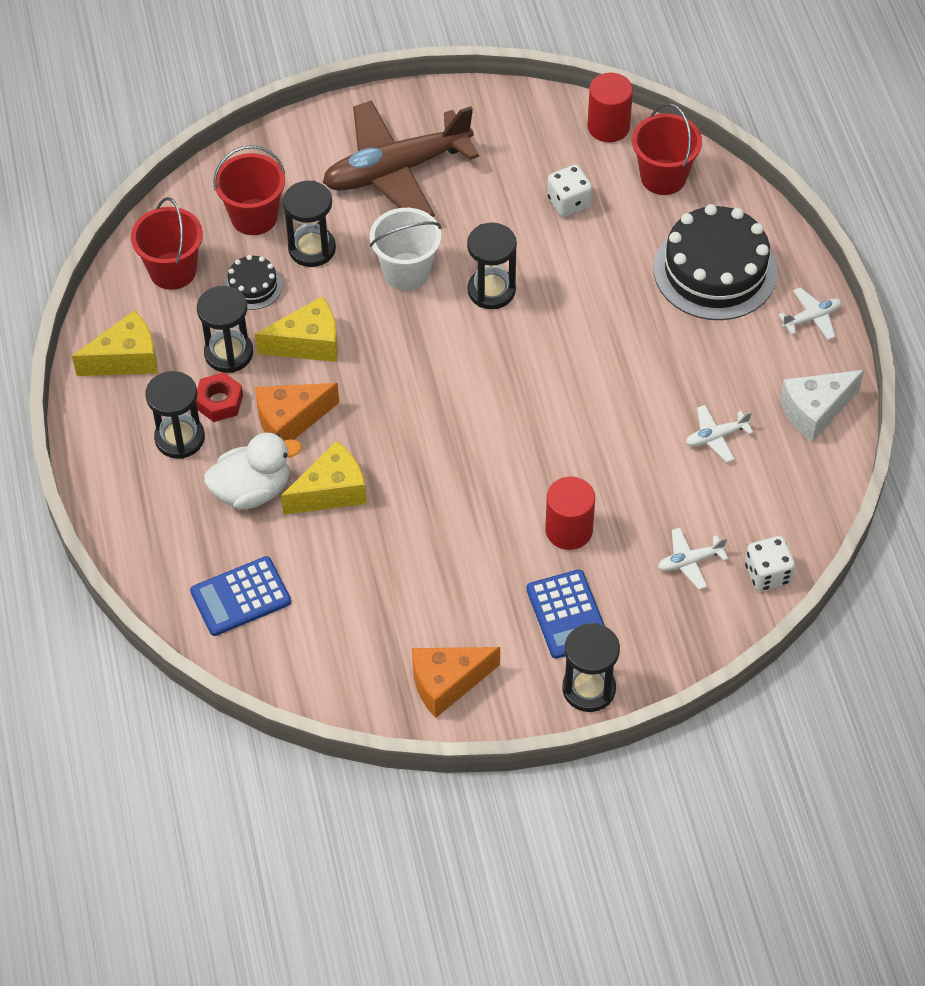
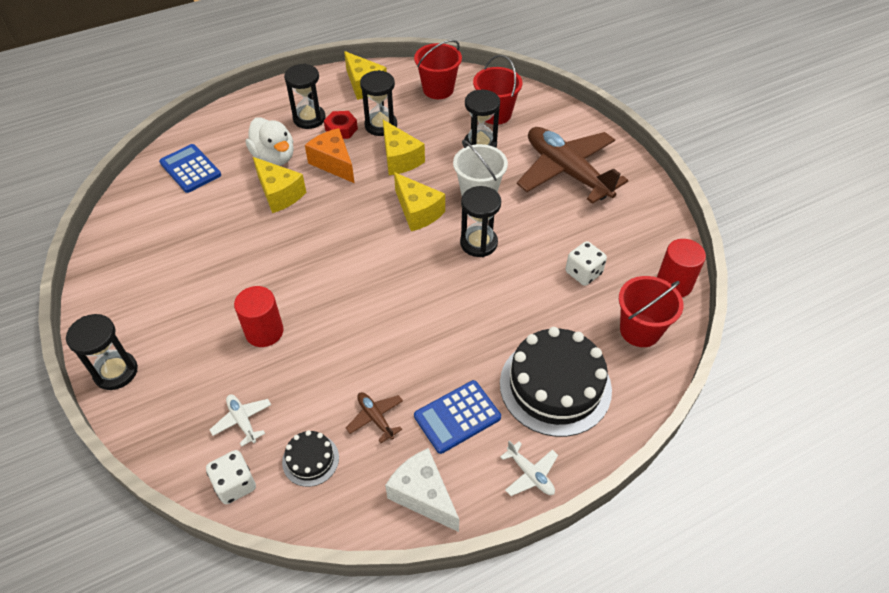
camera: 75 degrees right, 5 degrees down
black cake [224,255,283,310] -> black cake moved to [282,430,339,487]
orange cheese [412,647,500,718] -> none
blue calculator [526,569,605,659] -> blue calculator moved to [414,380,501,454]
white plane [686,405,753,462] -> brown plane [346,392,403,443]
none -> yellow cheese [394,172,445,231]

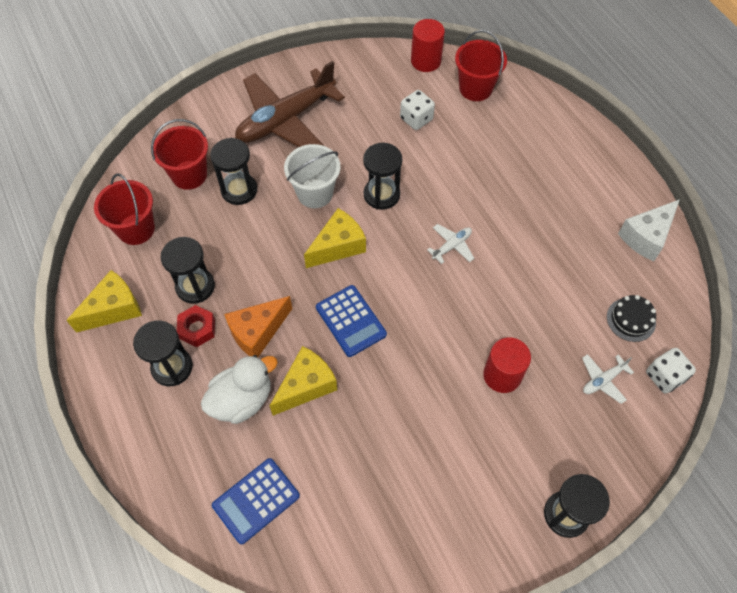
camera: 90 degrees left, 10 degrees up
brown plane [346,392,403,443] -> none
yellow cheese [383,120,425,175] -> none
blue calculator [414,380,501,454] -> blue calculator moved to [316,285,387,357]
black cake [500,327,612,437] -> none
white plane [500,440,558,496] -> white plane moved to [427,224,474,264]

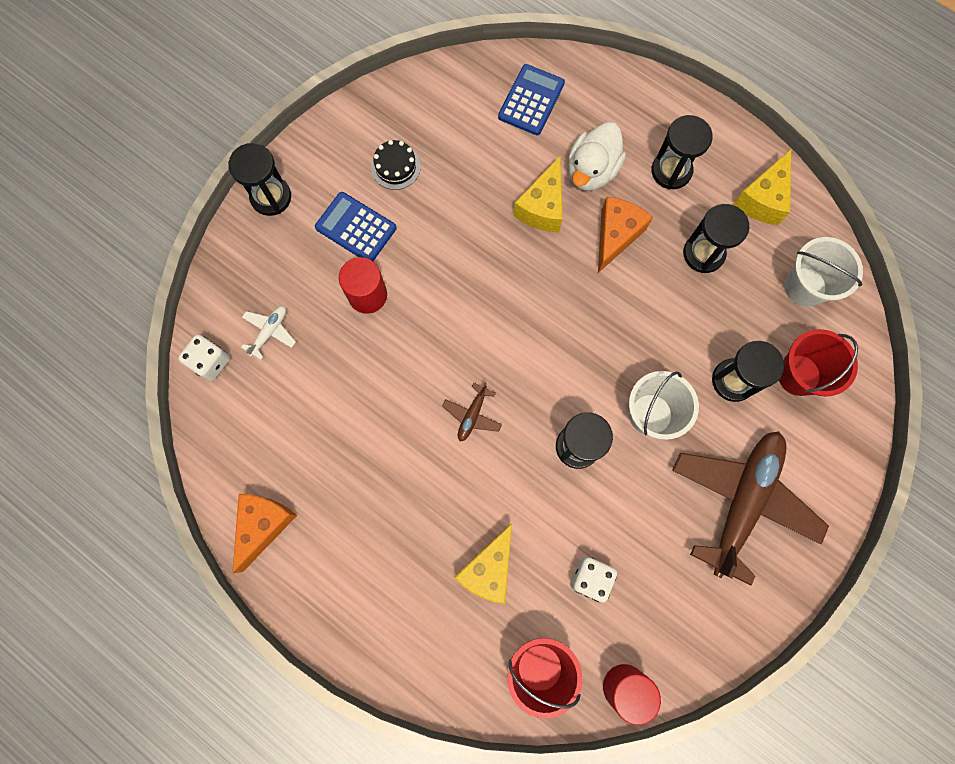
camera: 155 degrees right, 15 degrees up
red bucket [94,173,155,245] -> white bucket [784,237,863,307]
red nut [177,305,215,347] -> none
yellow cheese [304,208,366,268] -> yellow cheese moved to [454,524,512,604]
blue calculator [316,285,387,357] -> blue calculator moved to [315,192,396,261]
white plane [427,224,474,264] -> brown plane [442,383,502,441]
black cake [607,295,656,342] -> black cake moved to [371,140,421,190]
white cheese [618,199,680,261] -> orange cheese [232,494,297,573]

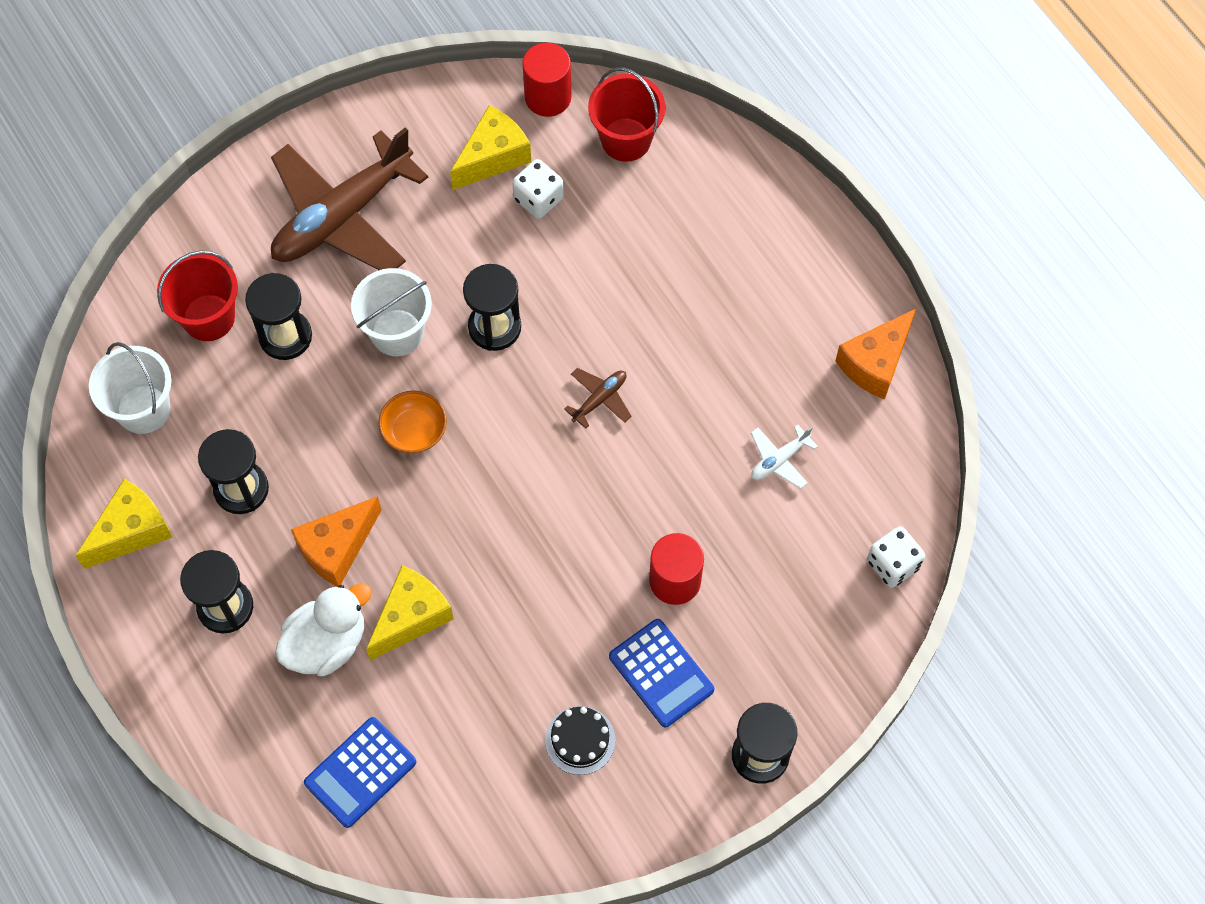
camera: 160 degrees left, 10 degrees down
white plane [241,306,296,360] -> white plane moved to [751,425,818,489]
yellow cheese [454,524,512,604] -> yellow cheese moved to [450,105,531,190]
none -> orange bowl [378,391,447,453]

